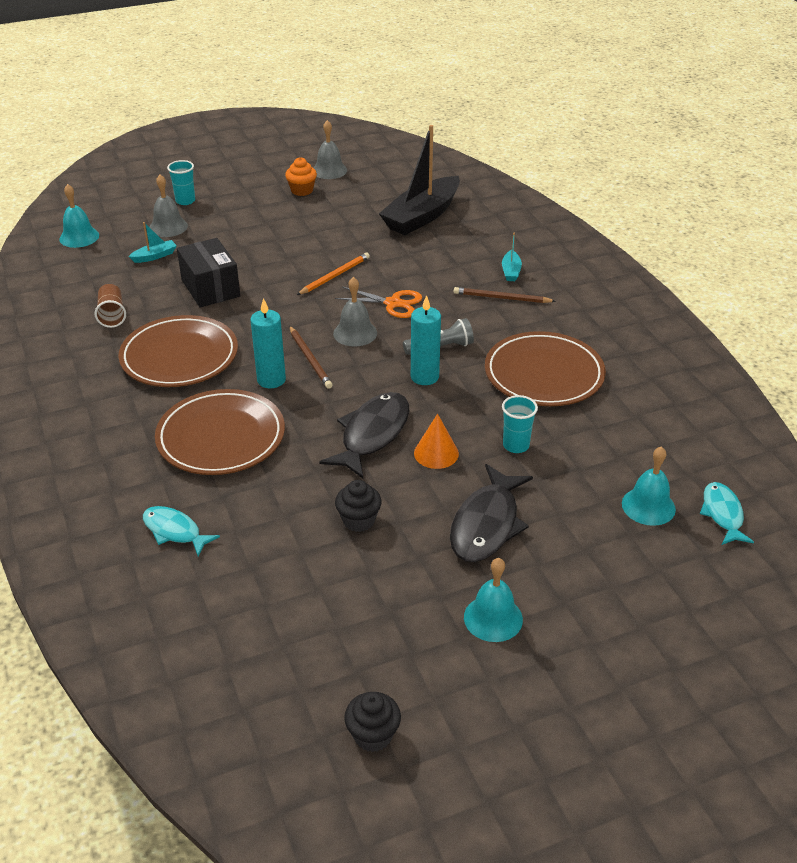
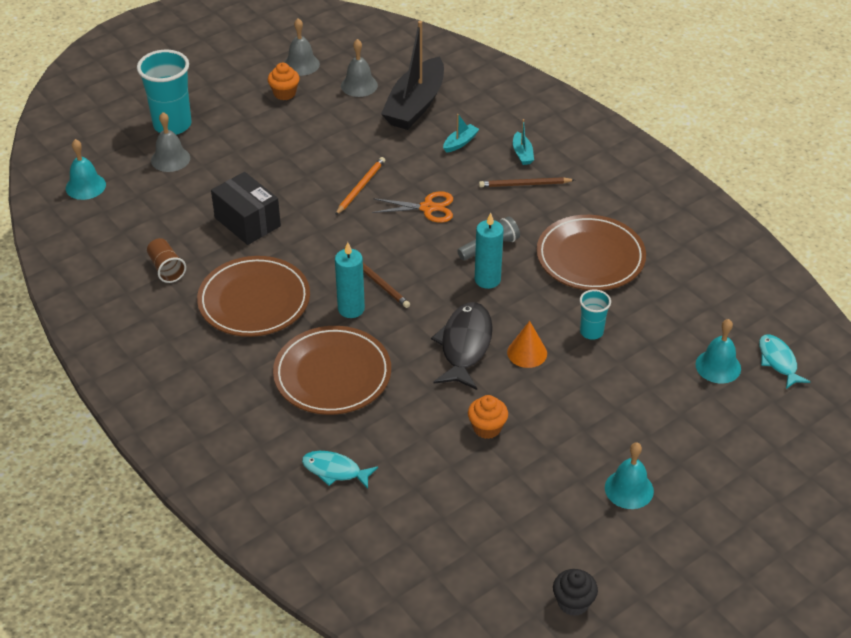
camera: 15 degrees left, 5 degrees up
turquoise boat [129,222,177,263] -> turquoise boat moved to [443,114,479,153]
turquoise cup [167,160,195,205] -> turquoise cup [137,50,192,135], size x1.89
grey bell [333,277,377,347] -> grey bell moved to [341,39,378,97]
black cupcake [335,480,382,532] -> orange cupcake [468,395,508,439]
black fish [450,464,533,562] -> none

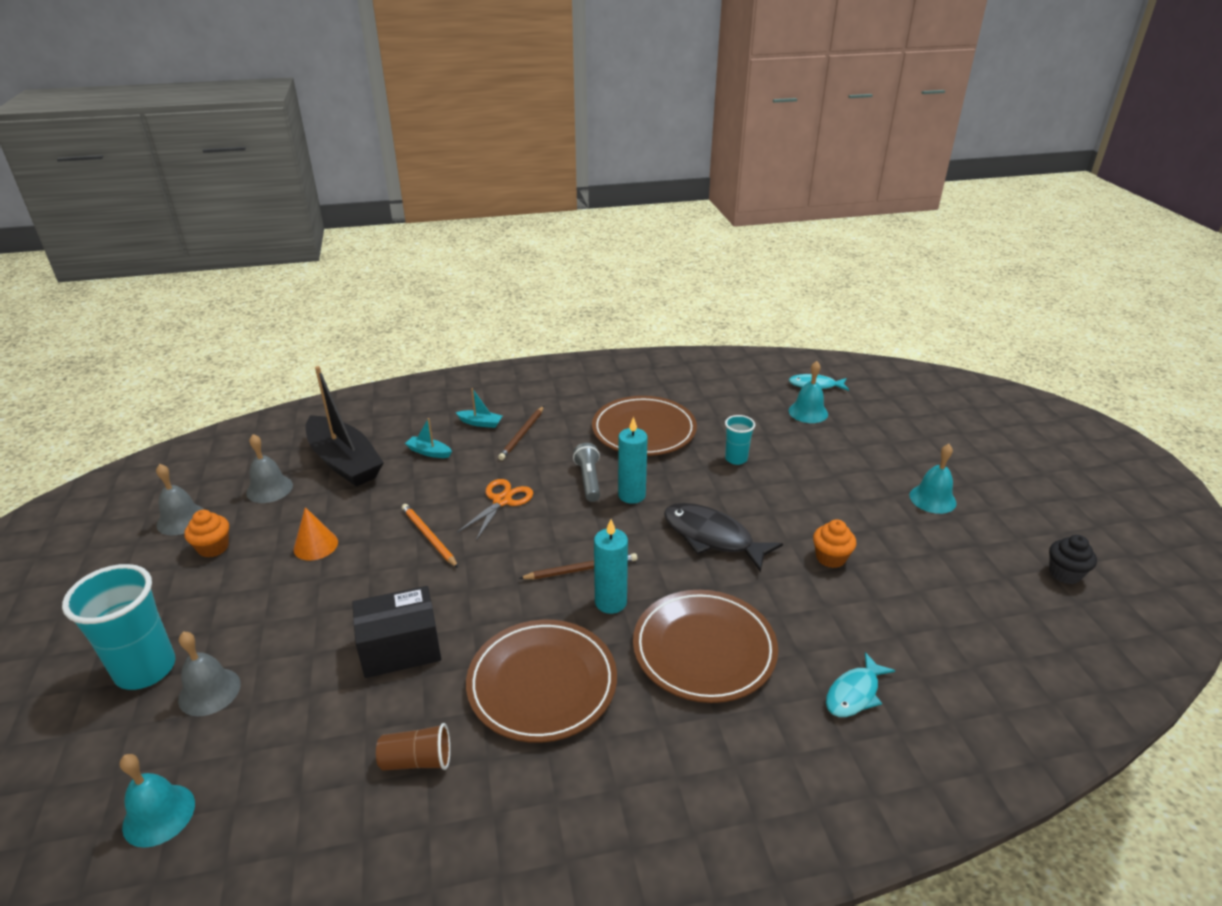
camera: 65 degrees left, 10 degrees down
turquoise boat [443,114,479,153] -> turquoise boat turned 45 degrees counterclockwise [405,418,452,458]
orange cone [507,321,547,368] -> orange cone moved to [294,507,338,560]

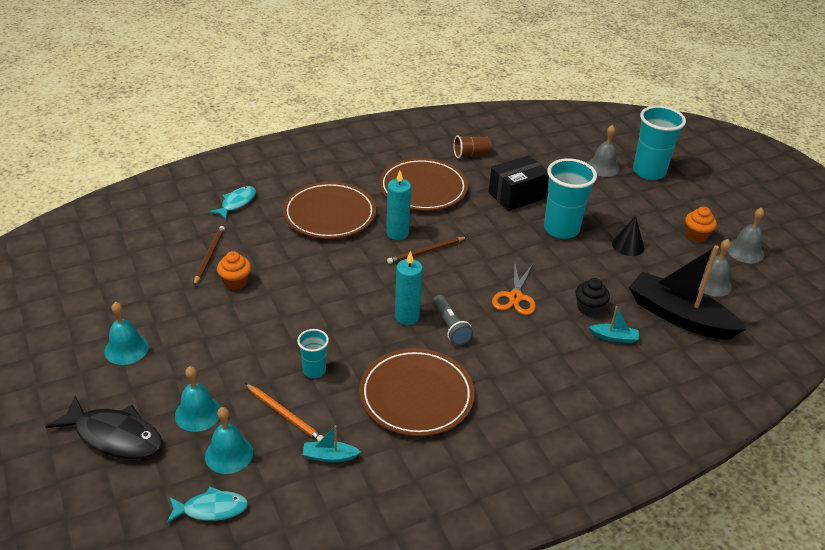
camera: 165 degrees right, 5 degrees up
turquoise bell [120,754,195,848] -> turquoise bell moved to [175,366,221,432]
orange cone [294,507,338,560] -> black cone [612,216,644,256]
orange pencil [402,504,458,568] -> orange pencil moved to [245,383,324,442]
turquoise boat [455,388,502,428] -> turquoise boat moved to [303,425,361,463]
brown pencil [498,406,544,460] -> brown pencil moved to [194,226,225,286]
black fish [664,503,783,572] -> black fish moved to [45,396,163,460]
black cupcake [1049,535,1097,584] -> black cupcake moved to [576,278,610,317]
none -> turquoise cup [544,158,597,239]

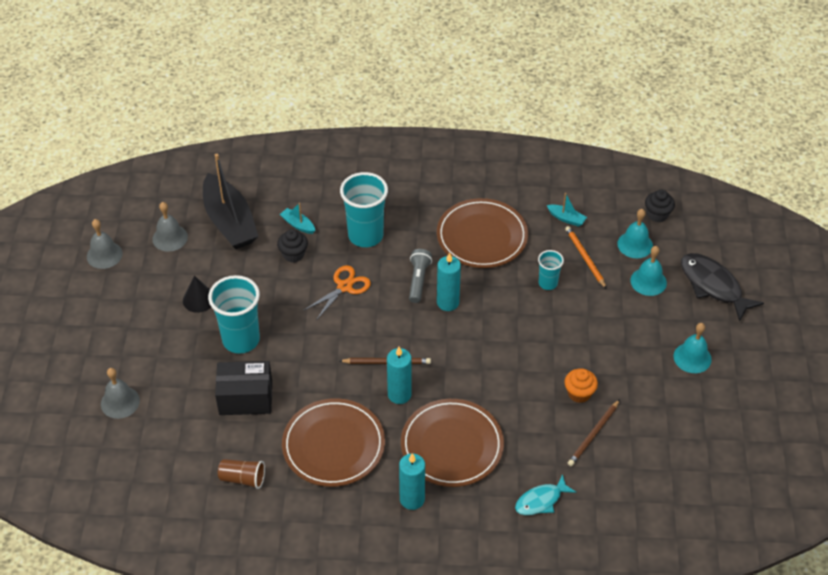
camera: 150 degrees left, 10 degrees up
turquoise fish [166,487,248,523] -> black cupcake [645,190,675,222]
turquoise cup [633,106,686,180] -> turquoise cup moved to [340,172,388,247]
orange cupcake [685,206,717,242] -> none
none -> turquoise candle [399,453,425,510]

